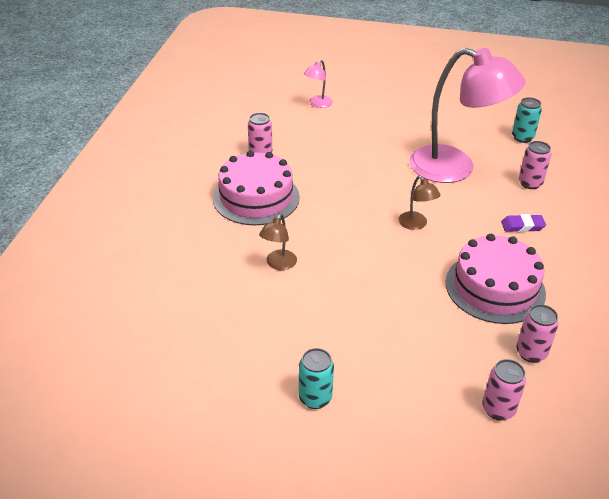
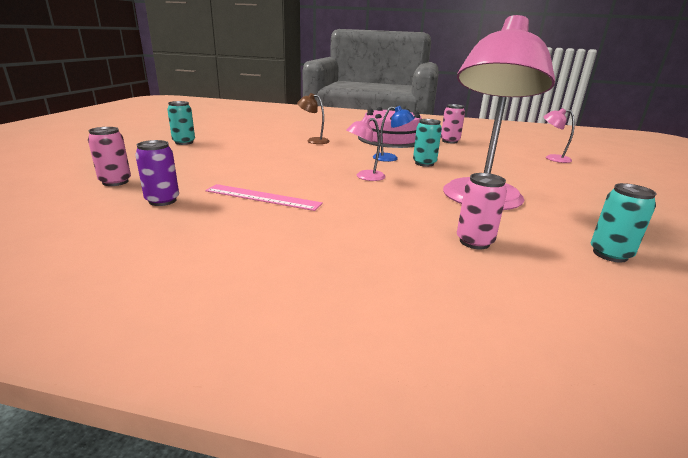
camera: 90 degrees right, 15 degrees down
brown lamp [398,176,441,230] -> pink lamp [346,117,386,181]
pink cake [446,234,546,324] -> pink ruler [205,184,323,211]
purple eraser [501,214,546,232] -> none
pink can [517,304,559,363] -> purple can [135,140,179,206]
none -> blue lamp [373,106,415,162]
none -> turquoise can [413,119,442,167]

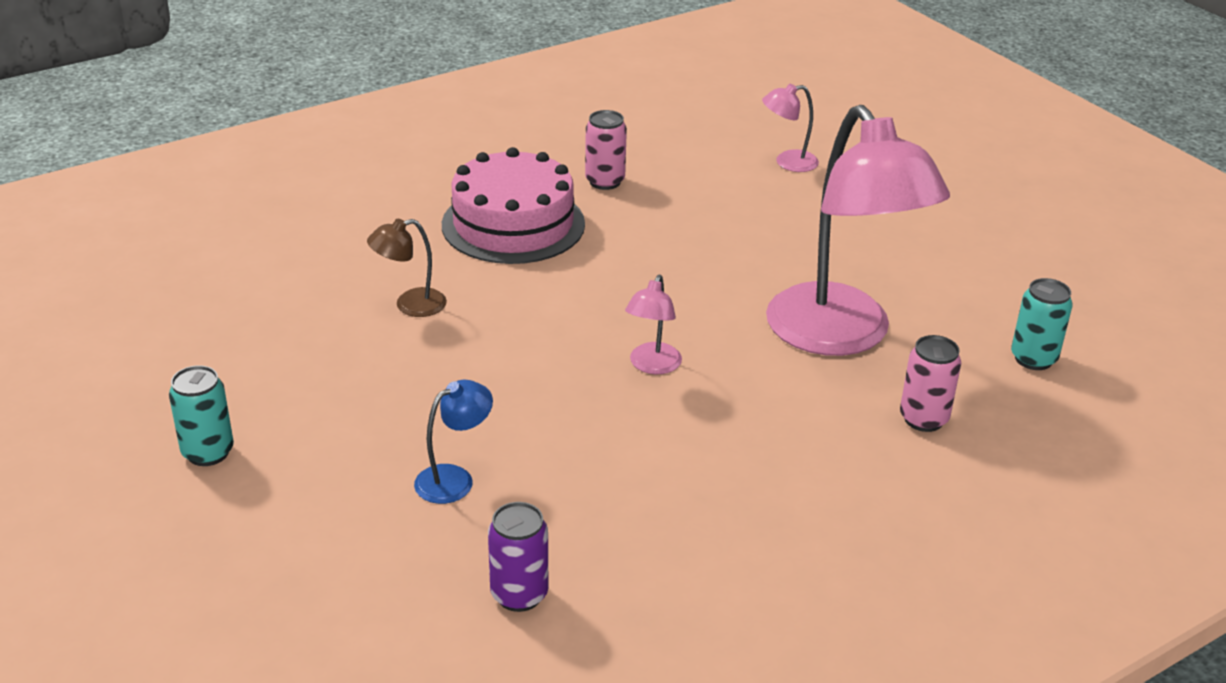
camera: 45 degrees left, 10 degrees up
pink can [88,127,131,186] -> none
pink ruler [205,184,323,211] -> none
blue lamp [373,106,415,162] -> blue lamp moved to [414,380,493,504]
turquoise can [413,119,442,167] -> none

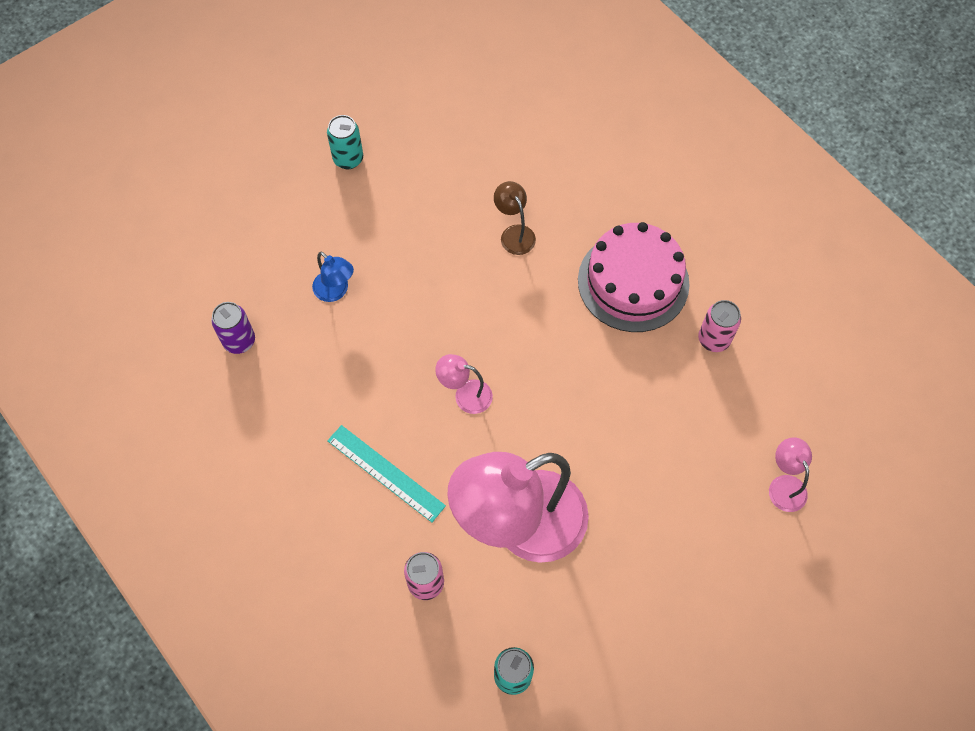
camera: 85 degrees right, 30 degrees up
none -> turquoise ruler [327,425,446,523]

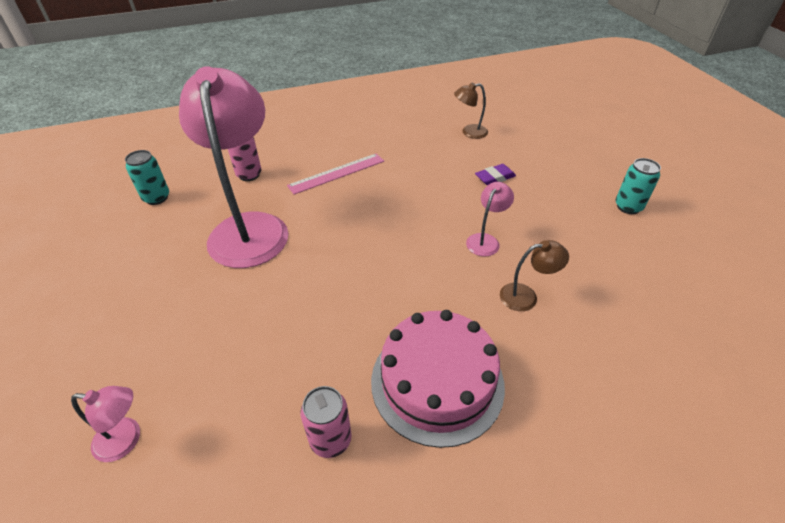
camera: 110 degrees right, 20 degrees down
purple can [211,302,255,354] -> brown lamp [454,83,488,139]
blue lamp [312,252,354,302] -> purple eraser [475,164,516,186]
turquoise ruler [327,425,446,523] -> pink ruler [287,153,384,194]
pink lamp [435,354,493,414] -> pink lamp moved to [466,182,514,256]

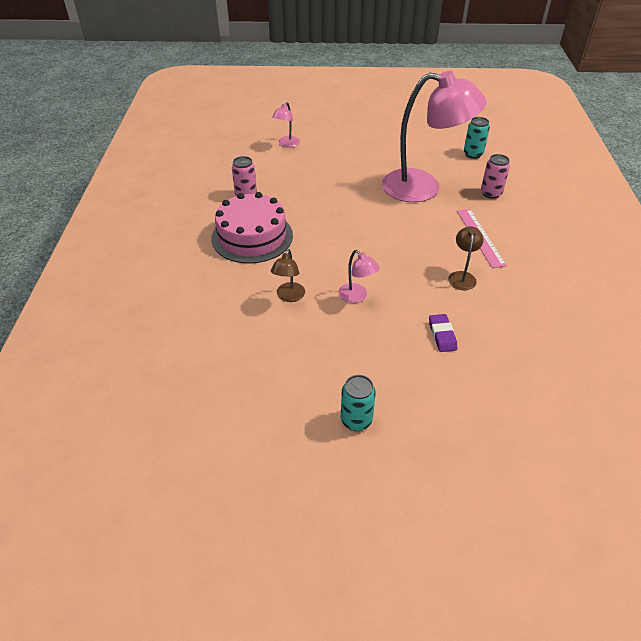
camera: 110 degrees right, 0 degrees up
brown lamp [454,83,488,139] -> brown lamp moved to [448,226,483,290]

